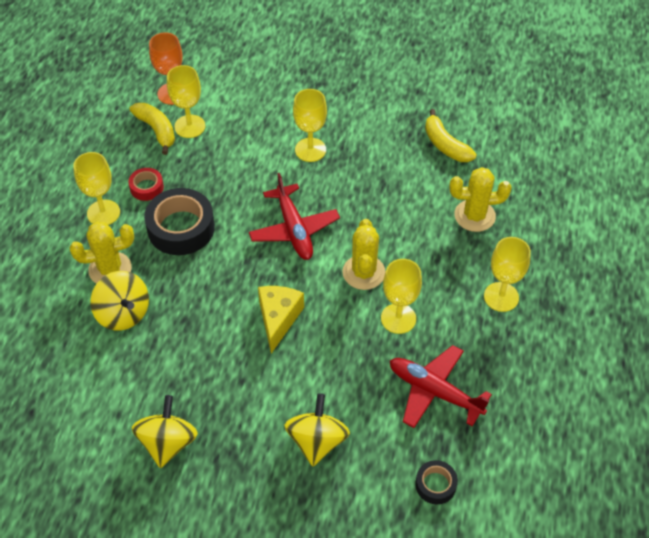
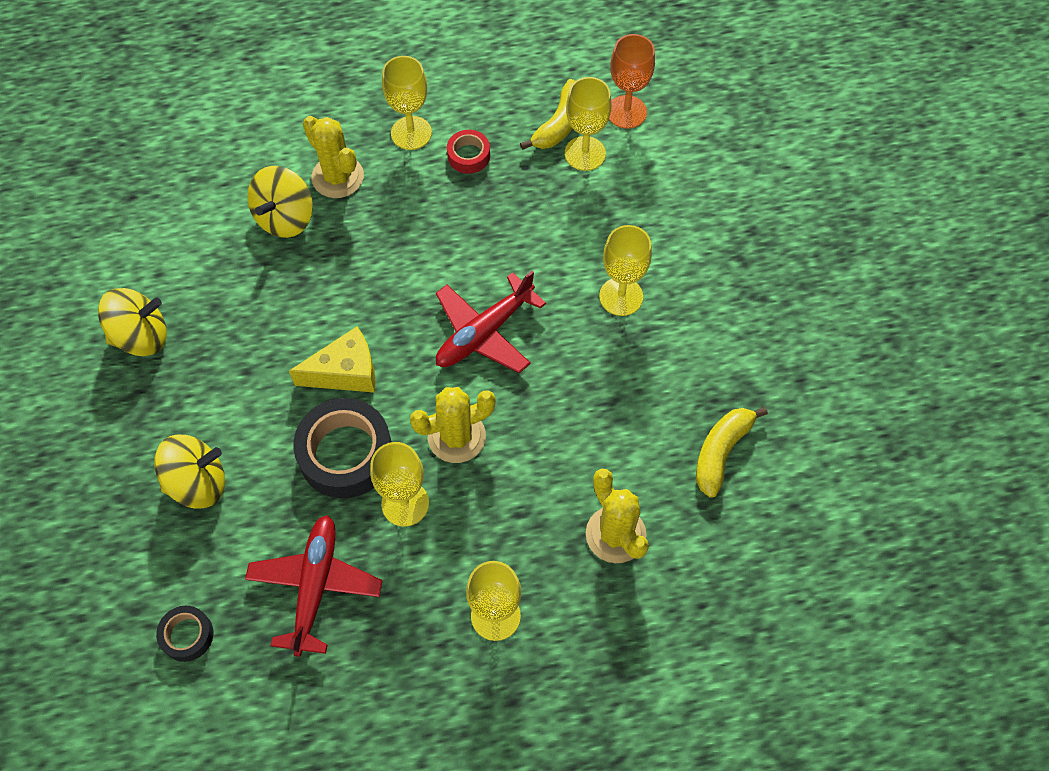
camera: 65 degrees right, 10 degrees up
black tape [144,188,215,255] -> black tape moved to [293,398,392,498]

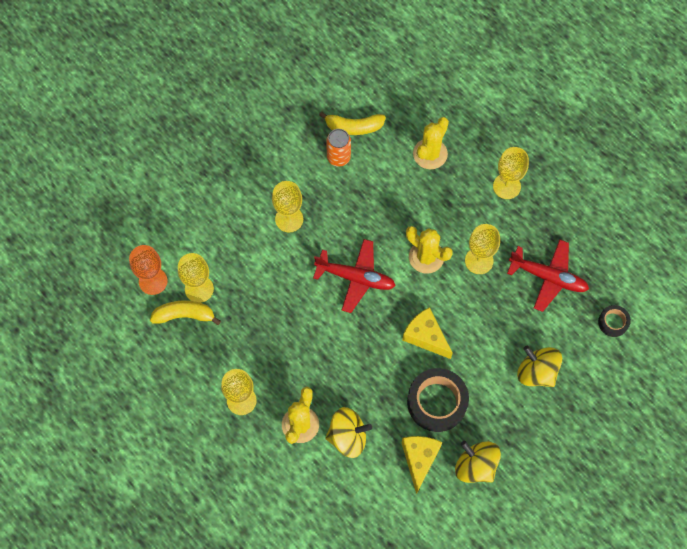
camera: 120 degrees left, 5 degrees up
red plane [245,515,383,657] -> red plane turned 135 degrees counterclockwise [507,239,589,312]
black tape [293,398,392,498] -> black tape moved to [407,368,469,432]
red tape [447,130,490,174] -> none
none -> orange can [326,129,351,167]
none -> yellow cheese [402,436,442,494]

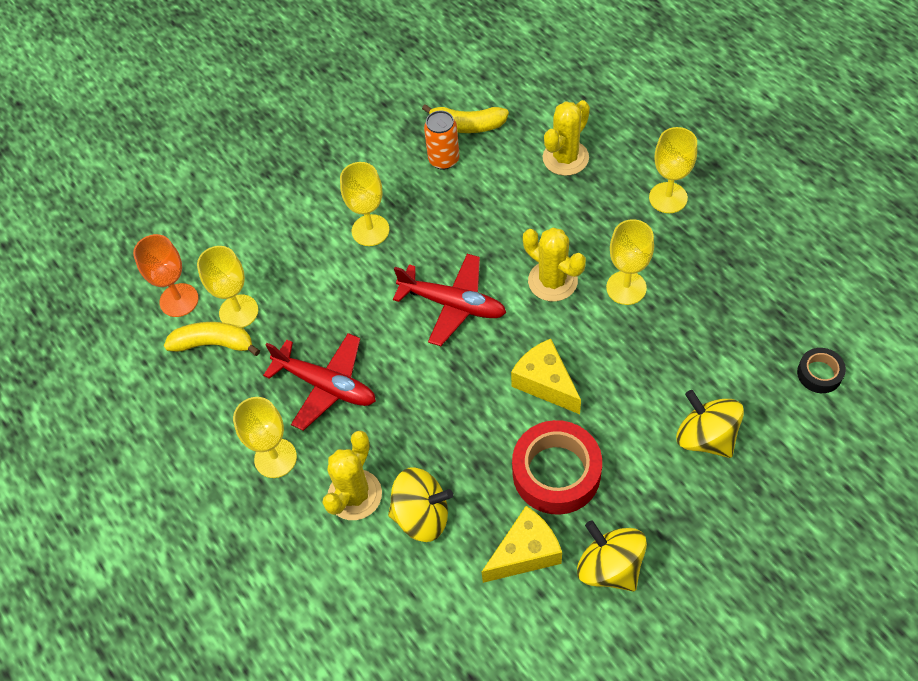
camera: 10 degrees right, 10 degrees down
yellow cheese [402,436,442,494] -> yellow cheese turned 45 degrees clockwise [482,506,562,583]
black tape [407,368,469,432] -> red tape [512,420,602,515]
red plane [507,239,589,312] -> red plane moved to [263,333,376,431]

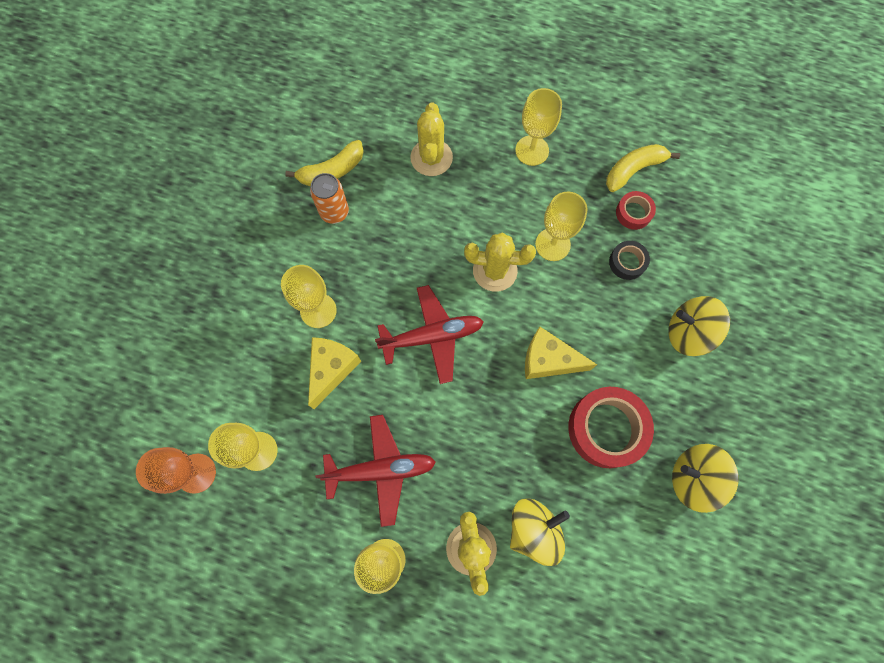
camera: 40 degrees left, 15 degrees up
yellow banana [164,322,260,356] -> yellow banana moved to [606,144,680,192]
yellow cheese [482,506,562,583] -> yellow cheese moved to [308,337,362,409]
black tape [797,348,846,393] -> black tape moved to [609,241,650,280]
none -> red tape [616,191,656,230]

